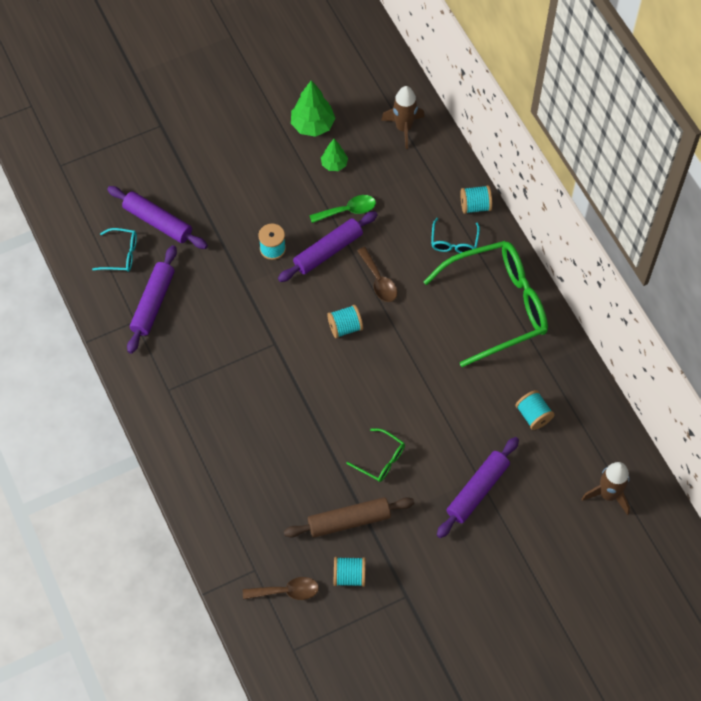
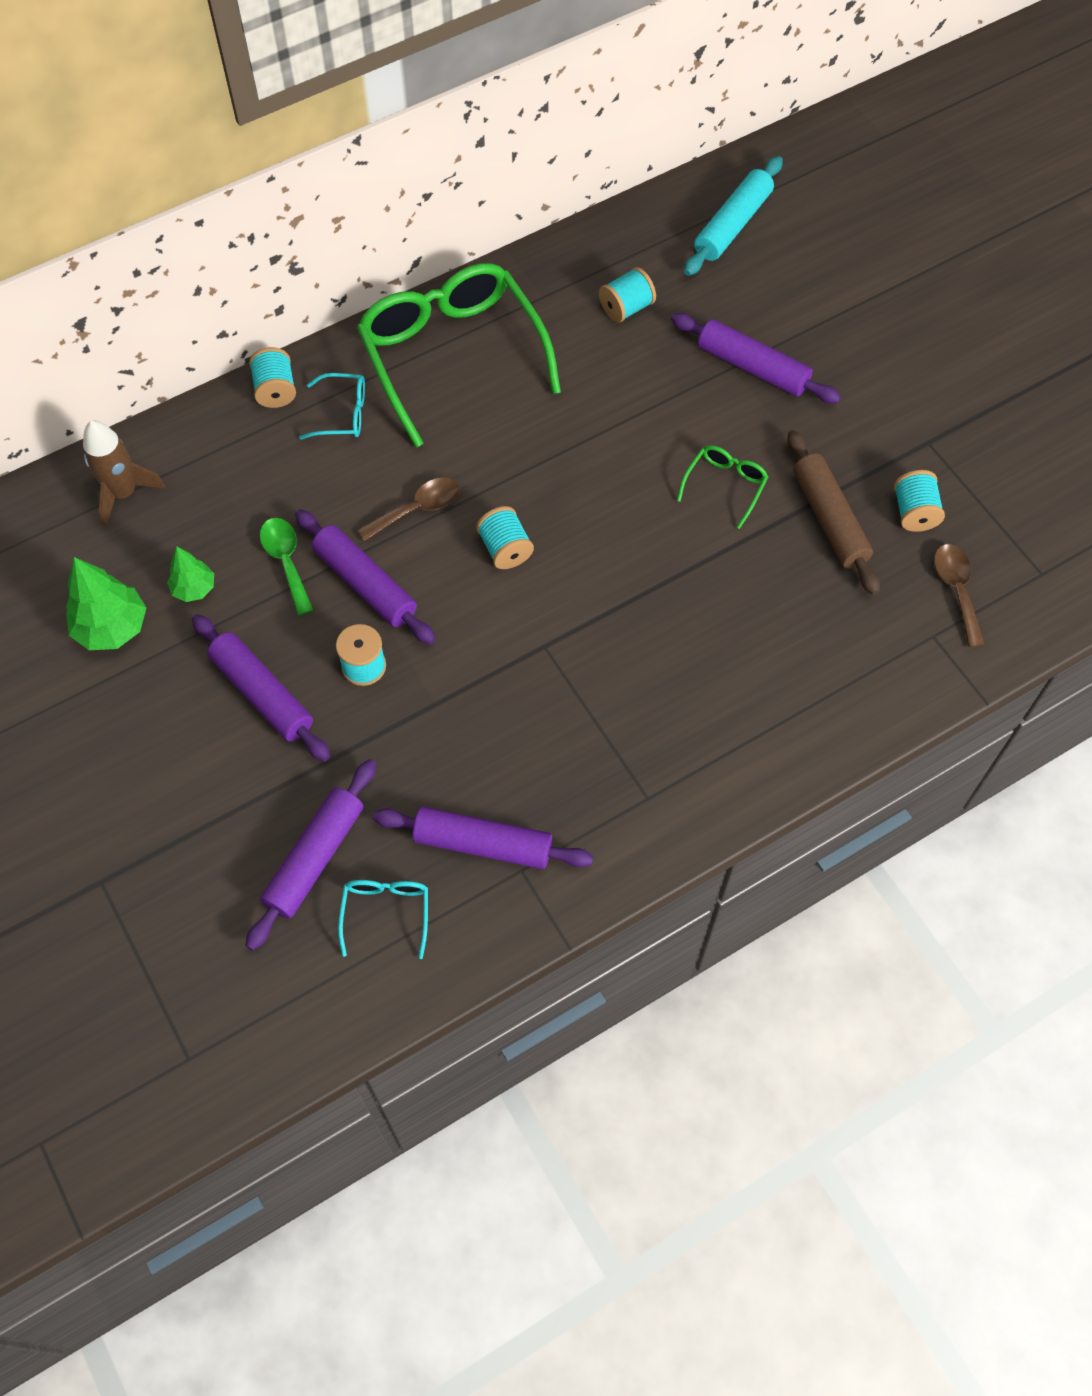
camera: 95 degrees left, 0 degrees up
brown rocket [582,462,630,515] -> turquoise rolling pin [684,156,783,276]
none -> purple rolling pin [192,614,330,762]

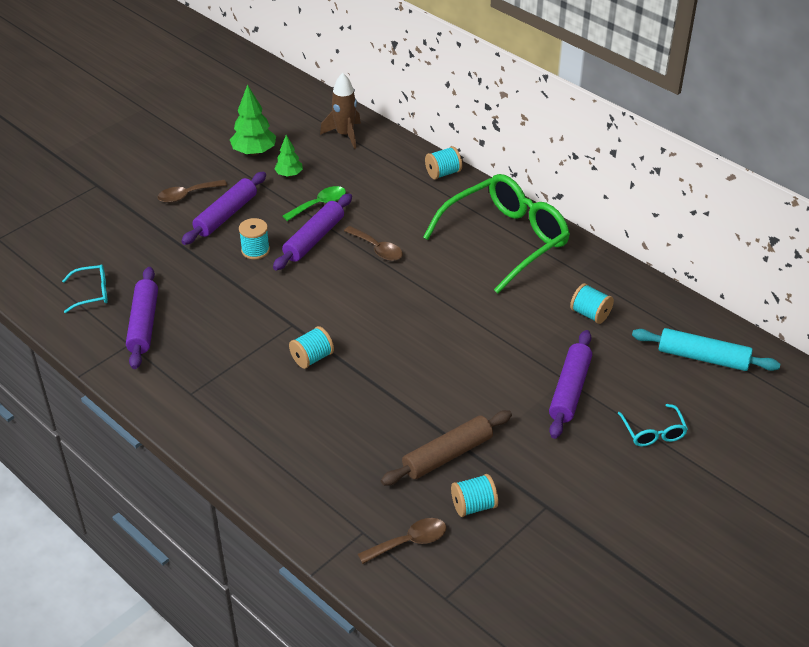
camera: 75 degrees right, 20 degrees down
purple rolling pin [245,759,376,950] -> none
turquoise glasses [299,373,365,440] -> turquoise glasses moved to [618,404,688,447]
turquoise spool [476,506,534,569] -> turquoise spool moved to [289,326,334,369]
green glasses [677,445,768,529] -> none
none -> brown spoon [157,180,227,203]

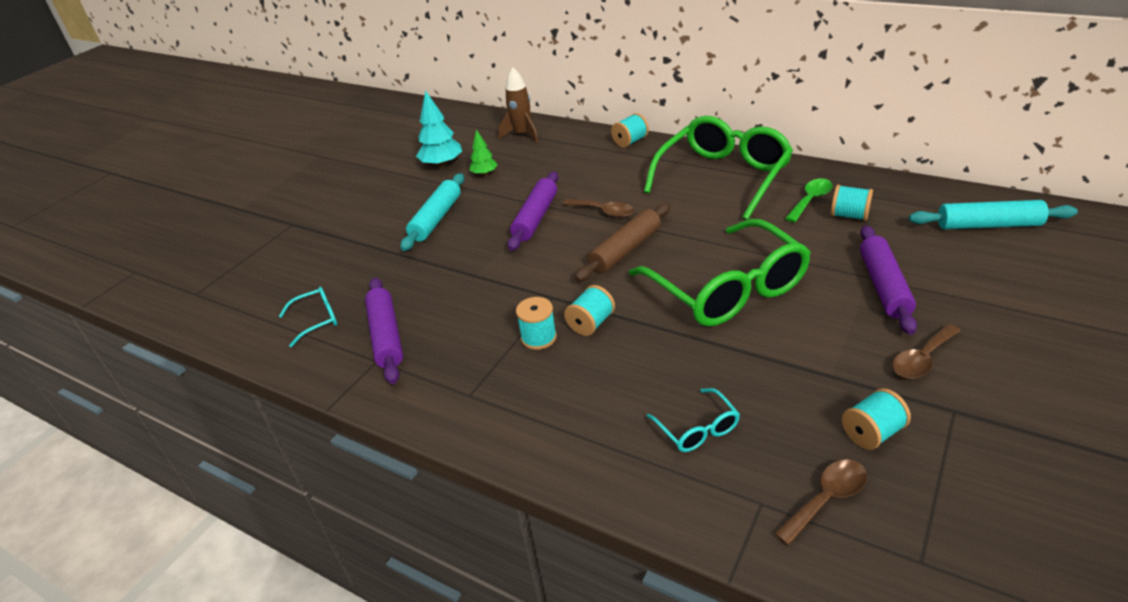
camera: 10 degrees left, 5 degrees down
brown spoon [157,180,227,203] -> brown spoon moved to [892,324,961,379]
purple rolling pin [181,172,266,245] -> turquoise rolling pin [400,173,464,251]
green tree [230,84,276,156] -> turquoise tree [416,90,462,168]
turquoise spool [239,218,270,260] -> turquoise spool moved to [516,297,557,350]
green spoon [282,186,346,221] -> green spoon moved to [785,178,833,223]
brown rolling pin [381,410,512,485] -> brown rolling pin moved to [575,203,670,282]
turquoise glasses [618,404,688,447] -> turquoise glasses moved to [647,388,740,452]
none -> green glasses [629,219,811,326]

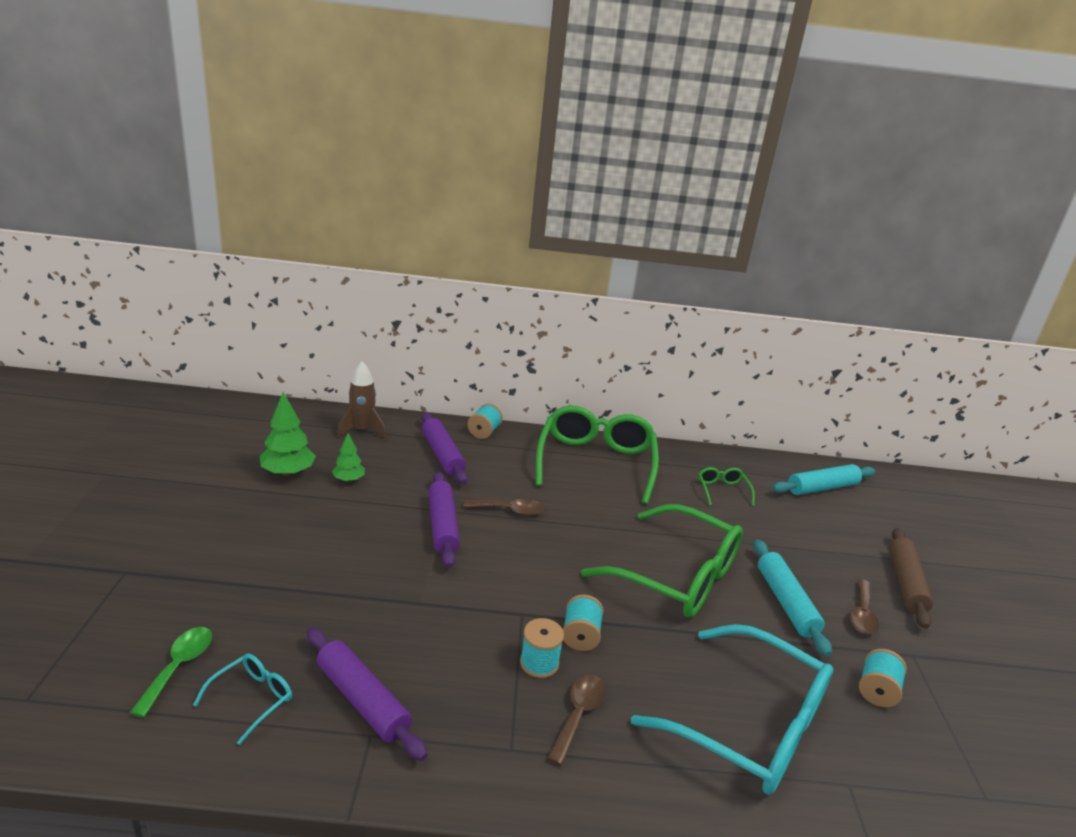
camera: 35 degrees left, 10 degrees down
turquoise rolling pin [400,173,464,251] -> turquoise rolling pin moved to [754,539,832,657]
turquoise tree [416,90,462,168] -> green tree [260,392,316,477]
brown rolling pin [575,203,670,282] -> brown rolling pin moved to [889,528,933,629]
turquoise glasses [647,388,740,452] -> turquoise glasses [631,624,833,795], size x2.35
brown spoon [774,459,867,546] -> brown spoon moved to [547,675,606,766]
green spoon [785,178,833,223] -> green spoon moved to [130,627,212,717]
turquoise spool [831,185,873,221] -> green glasses [698,467,755,506]
purple rolling pin [860,225,917,335] -> purple rolling pin moved to [421,412,468,484]

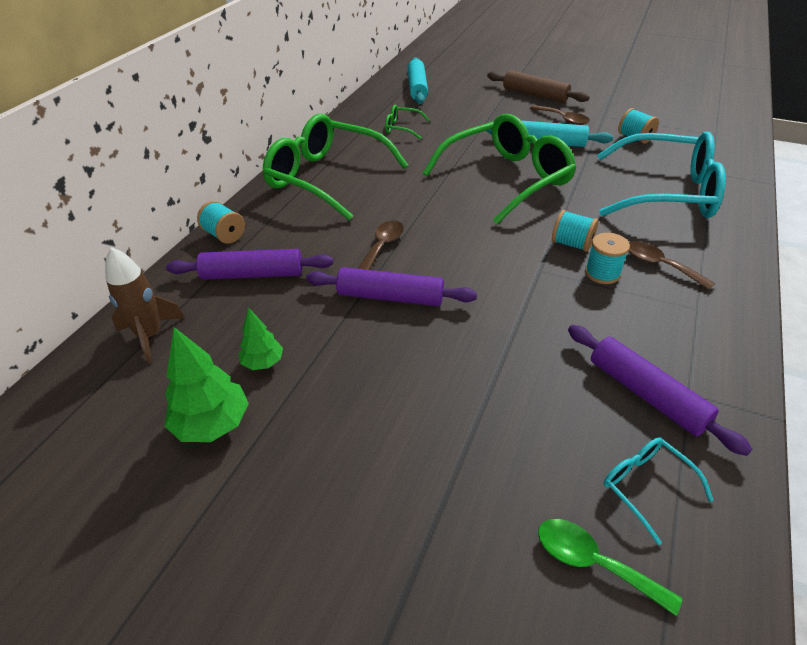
camera: 65 degrees left, 15 degrees up
purple rolling pin [307,627,428,761] -> purple rolling pin turned 75 degrees clockwise [568,325,752,456]
turquoise glasses [631,624,833,795] -> turquoise glasses turned 45 degrees clockwise [597,132,726,218]

